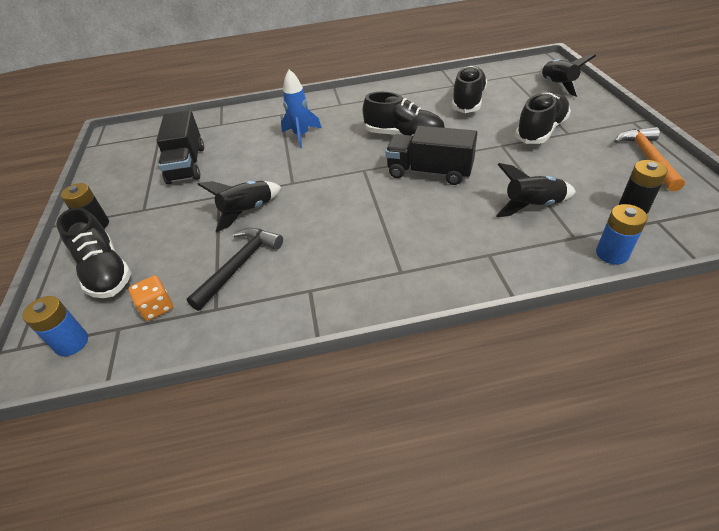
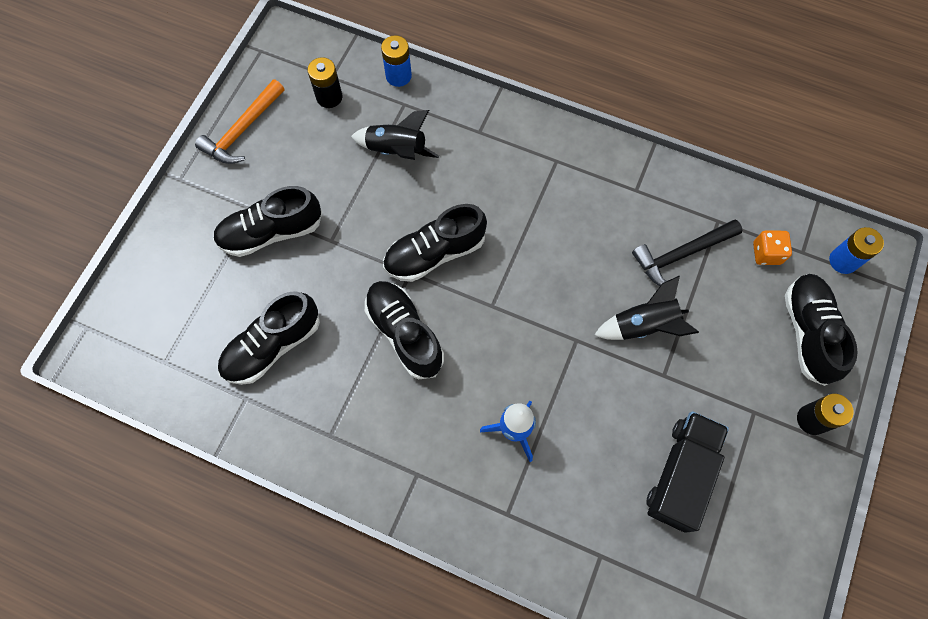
camera: 150 degrees left, 25 degrees up
black truck [386,126,477,185] -> black shoe [383,204,487,282]
black rocket [540,55,596,97] -> none

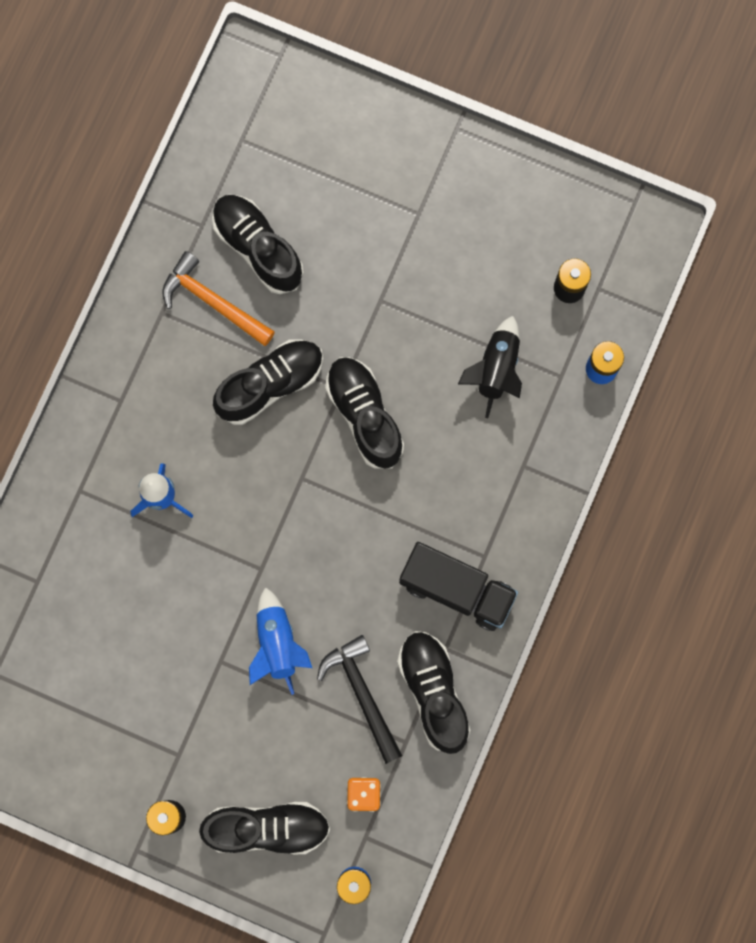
camera: 90 degrees right, 10 degrees up
orange hammer [195,79,284,164] -> orange hammer moved to [162,251,275,346]
black shoe [213,186,322,257] -> black shoe moved to [397,631,470,754]
black rocket [594,276,699,340] -> blue rocket [249,587,312,695]
black truck [646,411,729,533] -> black truck moved to [399,542,518,631]

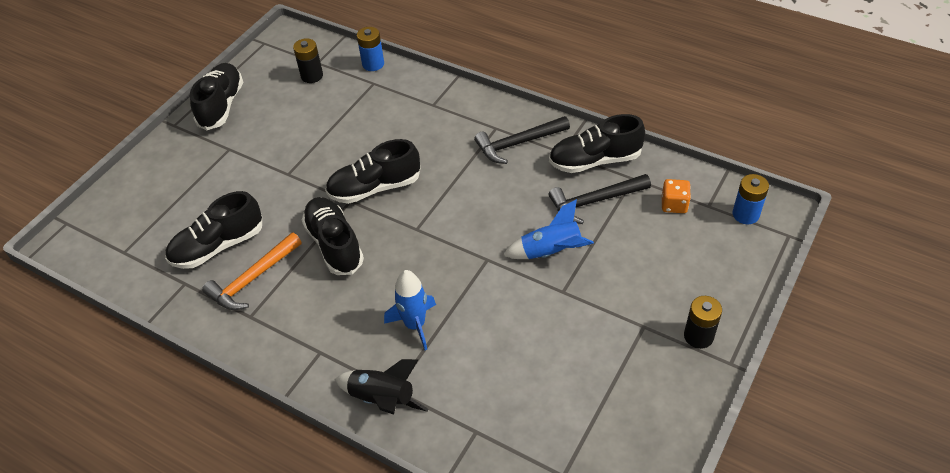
camera: 80 degrees left, 30 degrees down
black shoe [199,802,330,854] -> black shoe moved to [190,63,243,130]
black truck [399,542,518,631] -> black hammer [474,116,570,164]
black rocket [458,316,522,418] -> black rocket moved to [335,359,428,415]

